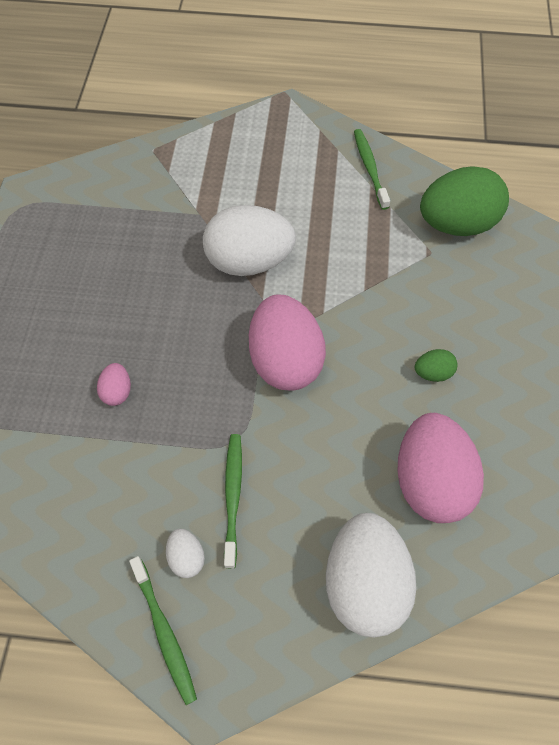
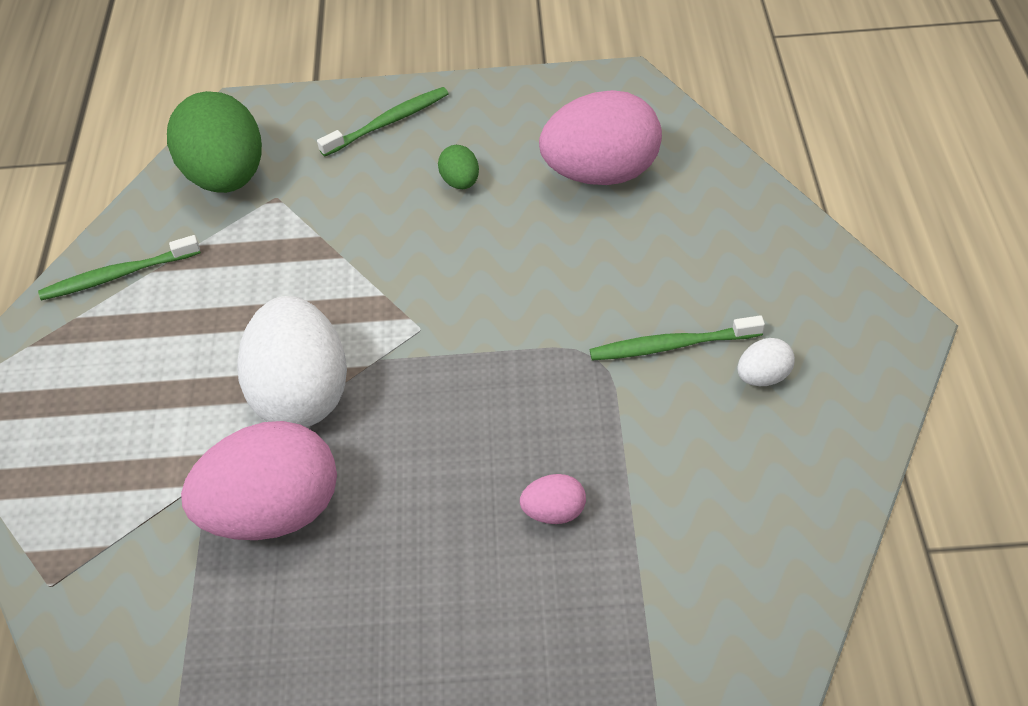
camera: 95 degrees left, 10 degrees down
green toothbrush [129,556,197,705] -> green toothbrush moved to [317,87,449,157]
pink egg [249,295,326,391] -> pink egg moved to [181,421,337,540]
white egg [326,513,417,638] -> none

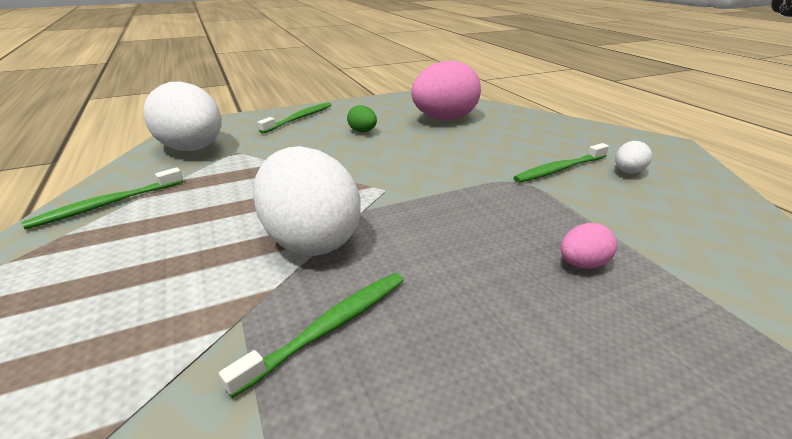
camera: 25 degrees left, 20 degrees down
green egg [167,91,262,193] -> white egg [143,82,222,151]
pink egg [181,421,337,540] -> green toothbrush [219,273,404,398]

